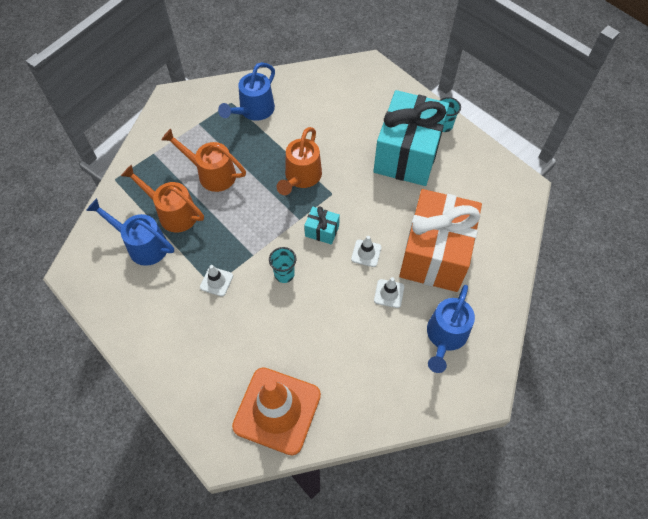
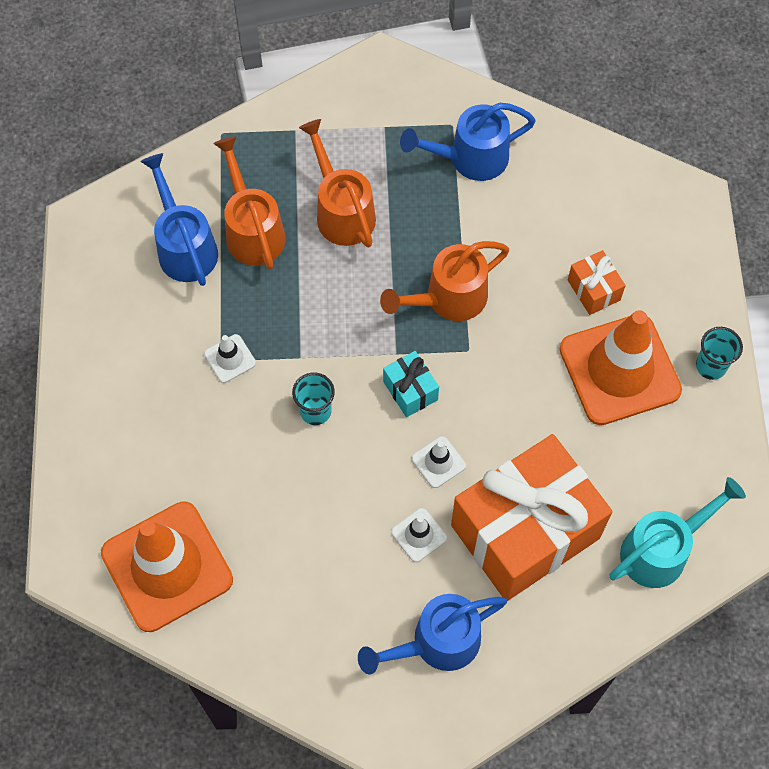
camera: 40 degrees right, 5 degrees up
turquoise gift [373,90,449,186] -> orange traffic cone [559,310,682,425]
none -> orange gift [568,250,626,315]
none -> turquoise watering can [609,477,746,588]

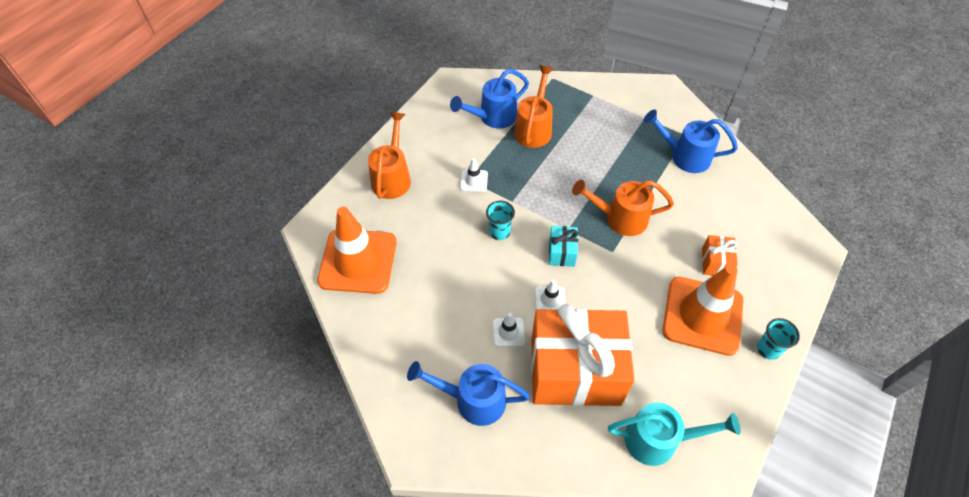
camera: 35 degrees right, 10 degrees down
blue watering can [140,153,218,286] -> blue watering can turned 135 degrees counterclockwise [450,69,529,129]
orange watering can [299,119,376,247] -> orange watering can moved to [368,112,411,199]

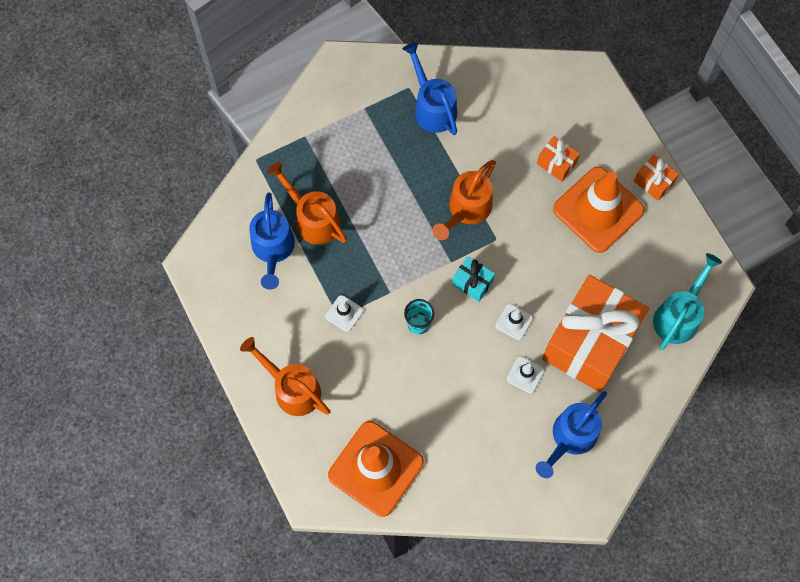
camera: 60 degrees left, 15 degrees up
blue watering can [643,109,738,173] -> blue watering can turned 105 degrees clockwise [402,42,457,135]
turquoise cup [757,318,800,360] -> orange gift [634,155,679,201]

